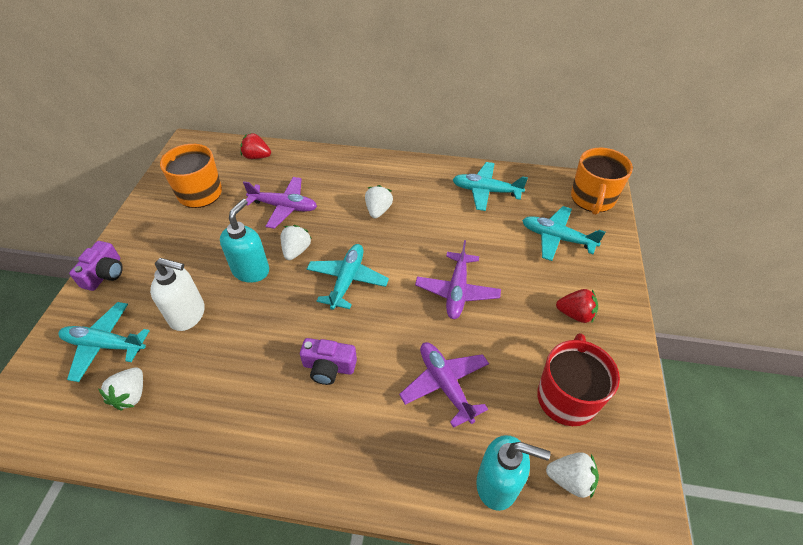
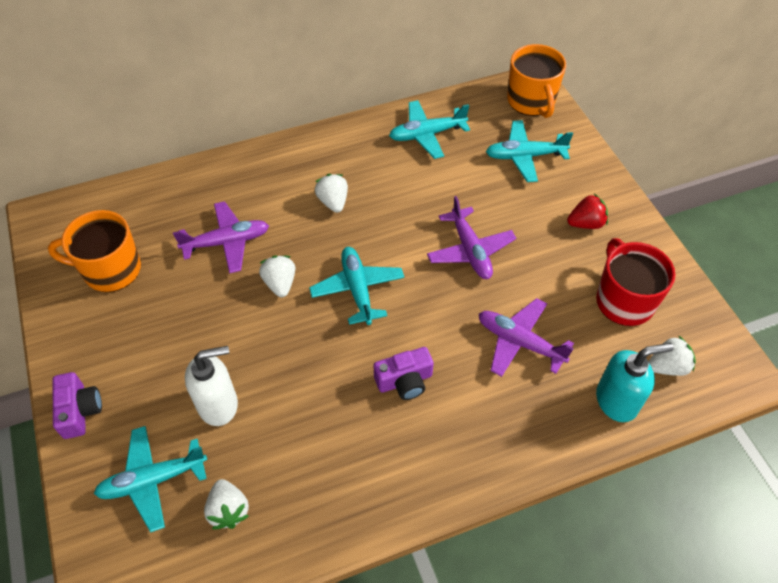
camera: 30 degrees left, 5 degrees up
turquoise soap dispenser [220,199,269,283] -> none
red strawberry [240,133,271,159] -> none

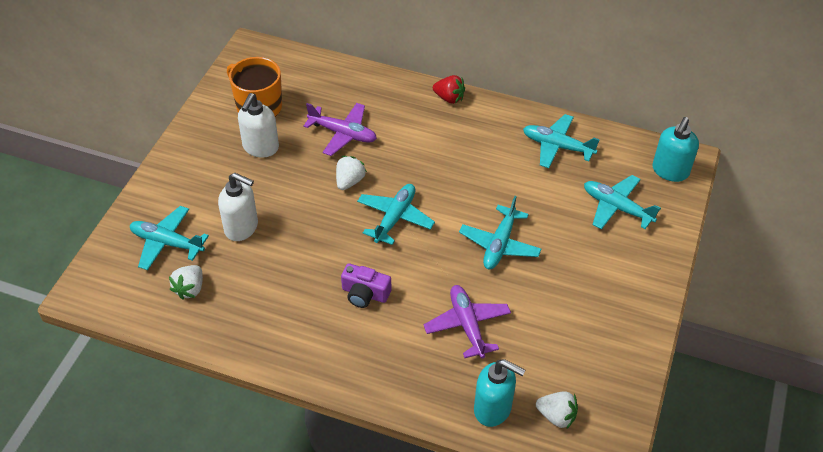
camera: 40 degrees right, 5 degrees down
purple camera [52,372,102,439] -> none
white strawberry [315,174,348,213] -> none
purple plane [427,196,516,279] -> turquoise plane [459,196,541,269]
orange mug [507,44,566,118] -> turquoise soap dispenser [652,117,699,182]
red strawberry [567,194,608,229] -> red strawberry moved to [433,75,465,104]
red mug [596,238,676,326] -> none
none -> white soap dispenser [238,93,279,158]

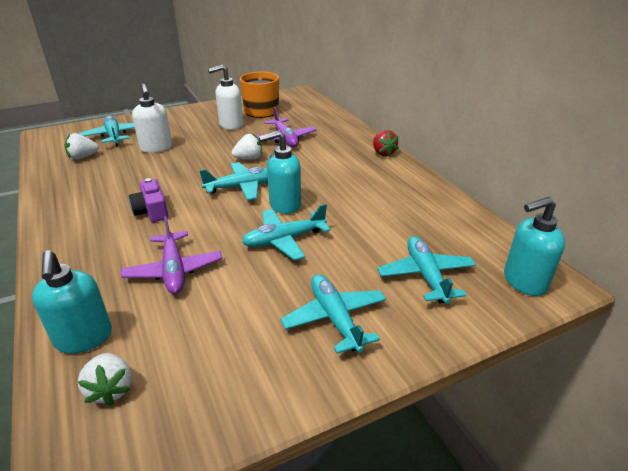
camera: 45 degrees right, 15 degrees down
purple plane [424,285,511,358] -> purple plane turned 135 degrees clockwise [121,216,222,294]
turquoise plane [523,114,600,168] -> turquoise plane moved to [281,274,386,354]
none -> turquoise soap dispenser [259,130,301,214]

